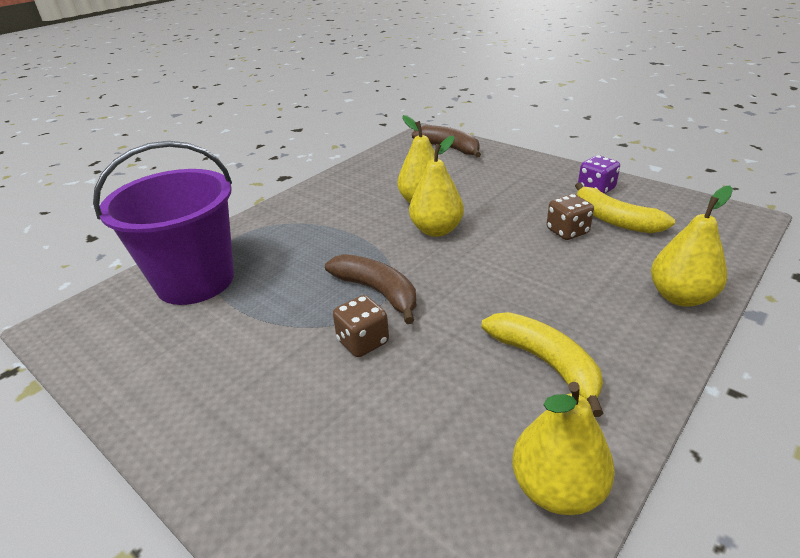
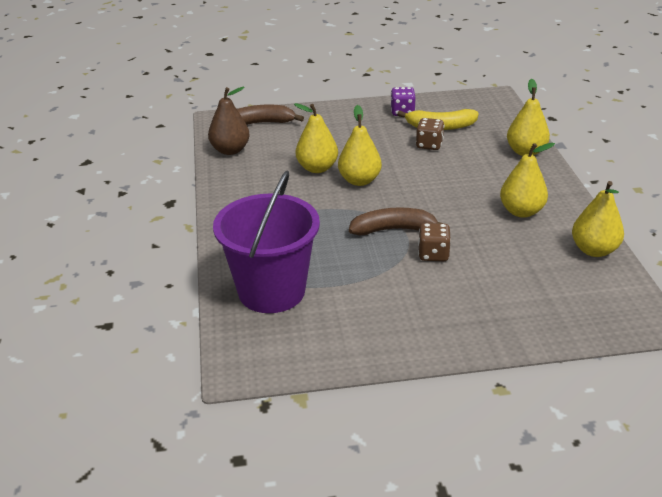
camera: 50 degrees left, 0 degrees up
yellow banana [481,312,603,417] -> yellow pear [500,143,555,218]
none -> brown pear [208,87,249,155]

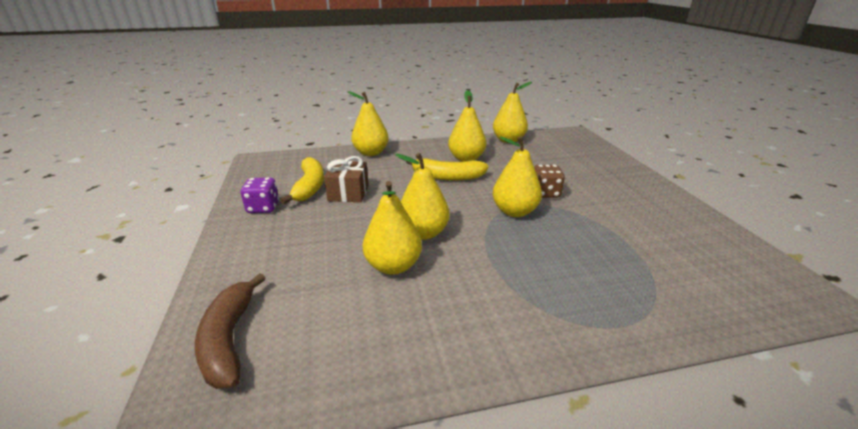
camera: 95 degrees left, 5 degrees down
brown pear [208,87,249,155] -> none
purple bucket [213,170,320,313] -> none
brown banana [349,207,444,235] -> yellow pear [493,136,542,217]
brown dice [416,118,444,150] -> brown gift [324,156,368,202]
none -> yellow banana [406,158,488,181]

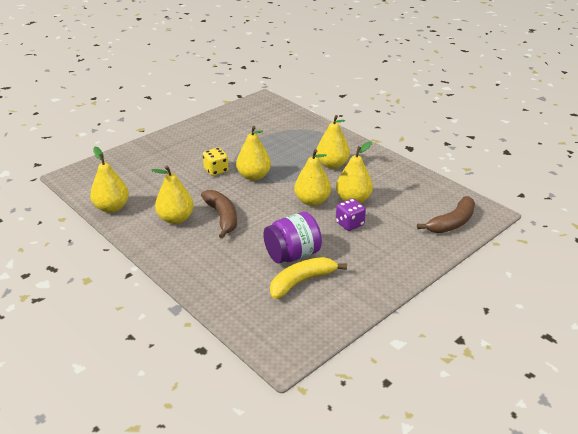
camera: 120 degrees left, 5 degrees up
purple dice [241,177,279,213] -> purple dice moved to [336,198,366,231]
brown gift [324,156,368,202] -> purple jar [263,212,322,264]
yellow pear [348,91,389,156] -> yellow pear moved to [316,115,350,169]
yellow banana [406,158,488,181] -> brown banana [201,190,237,239]
brown dice [534,165,565,198] -> yellow dice [203,148,229,176]

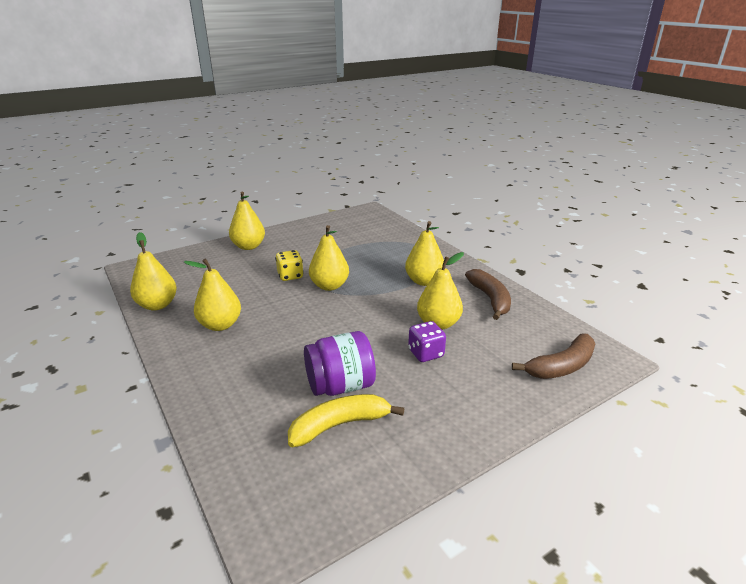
camera: 10 degrees right, 5 degrees down
brown banana [201,190,237,239] -> brown banana moved to [465,269,511,320]
yellow pear [294,149,331,206] -> yellow pear moved to [229,191,265,250]

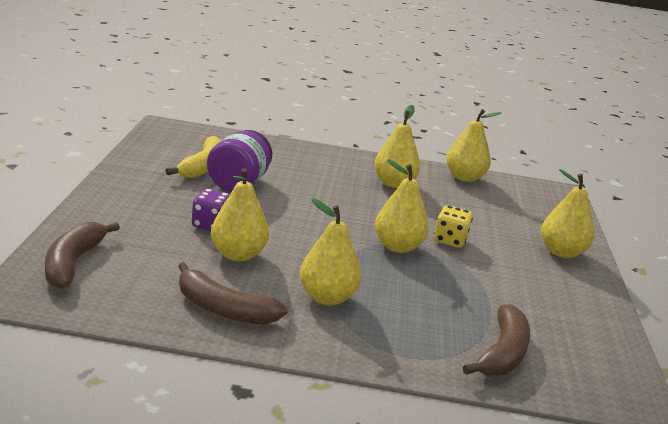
camera: 125 degrees right, 5 degrees down
none -> brown banana [463,304,530,376]

